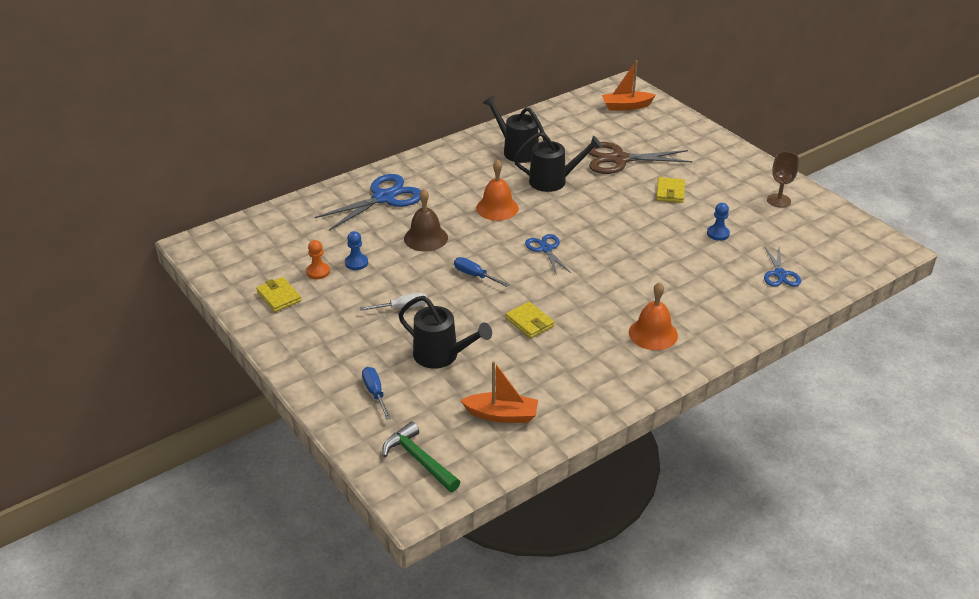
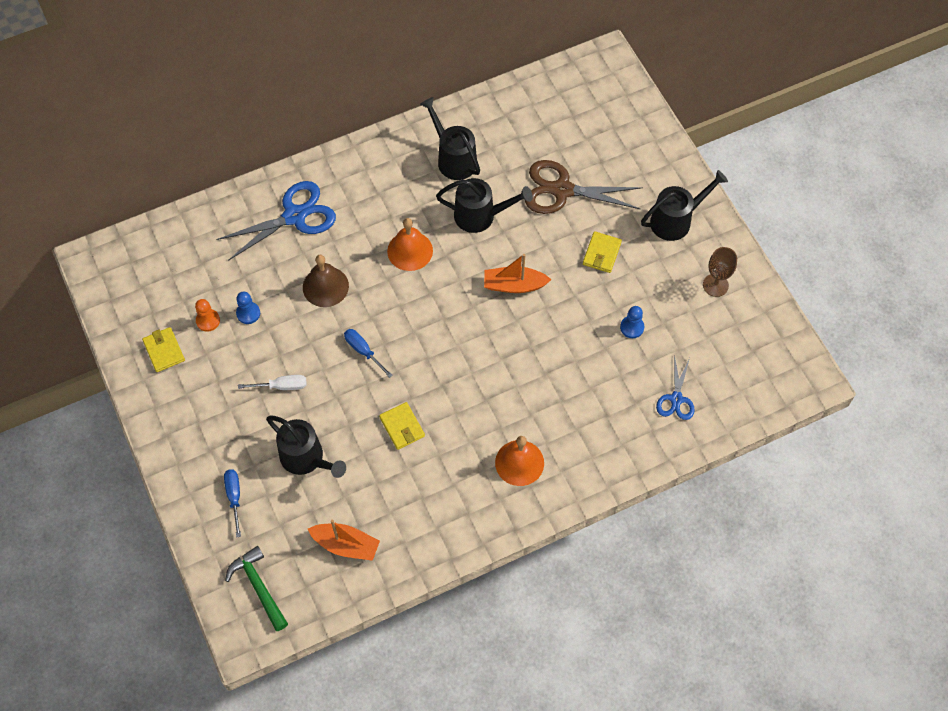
camera: 10 degrees right, 25 degrees up
blue scissors [525,234,571,275] -> none
orange boat [602,60,656,111] -> orange boat moved to [484,254,551,293]
none -> black watering can [641,170,728,241]

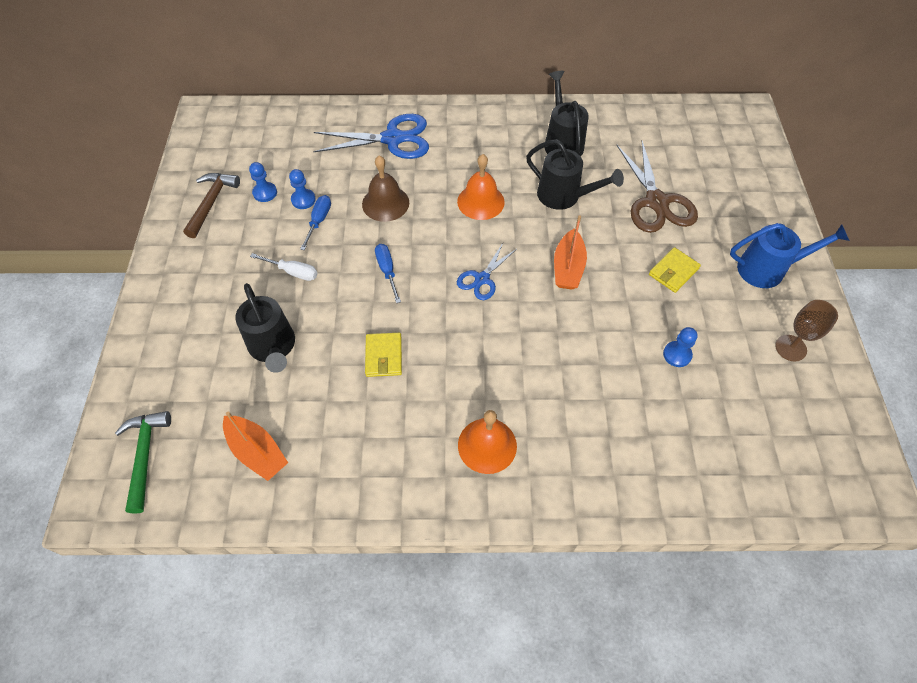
camera: 25 degrees right, 5 degrees down
yellow wallet [142,327,185,372] -> brown hammer [183,173,240,238]
orange pawn [195,299,220,332] -> blue pawn [249,162,277,202]
blue screwdriver [224,469,241,537] -> blue screwdriver moved to [300,195,331,250]
orange boat [484,254,551,293] -> orange boat turned 105 degrees counterclockwise [554,215,587,290]
brown scissors [525,160,643,214] -> brown scissors turned 135 degrees counterclockwise [617,140,698,233]
black watering can [641,170,728,241] -> blue watering can [730,223,850,288]
blue scissors [656,355,695,420] -> blue scissors moved to [457,243,517,300]

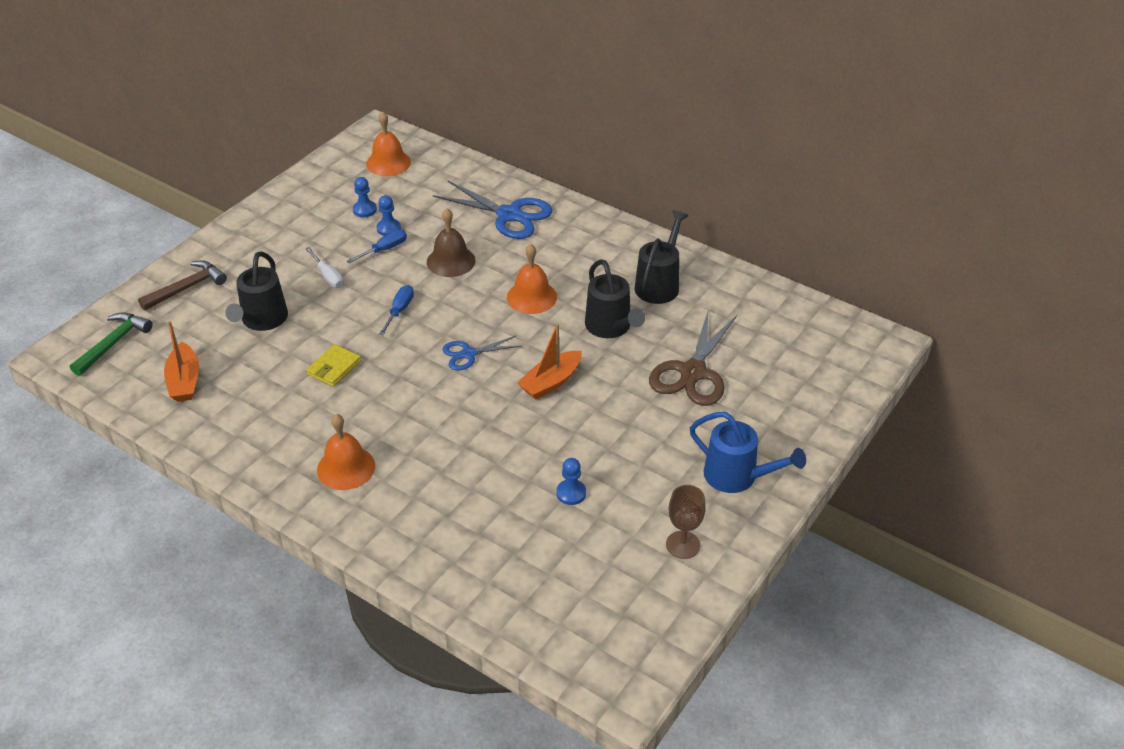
camera: 35 degrees right, 15 degrees down
brown hammer [183,173,240,238] -> brown hammer moved to [138,260,227,311]
yellow wallet [649,247,701,293] -> none
none -> orange bell [366,111,411,176]

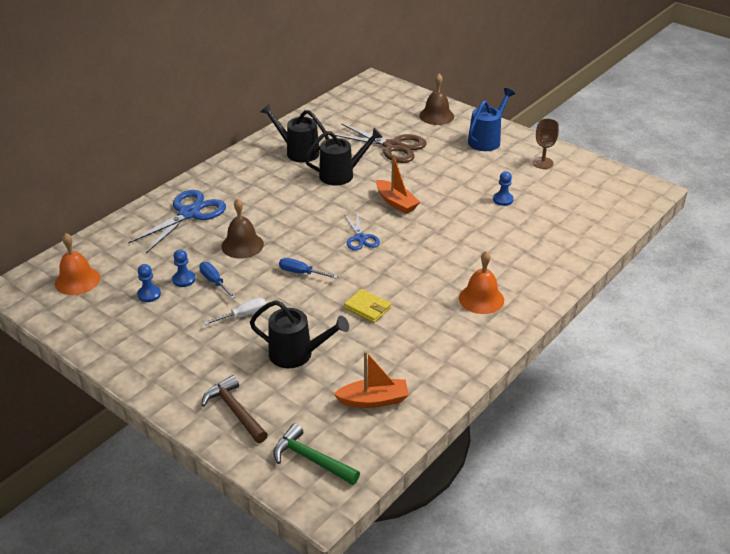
camera: 85 degrees left, 5 degrees down
orange bell [507,244,557,314] -> none
none -> brown bell [419,74,454,125]

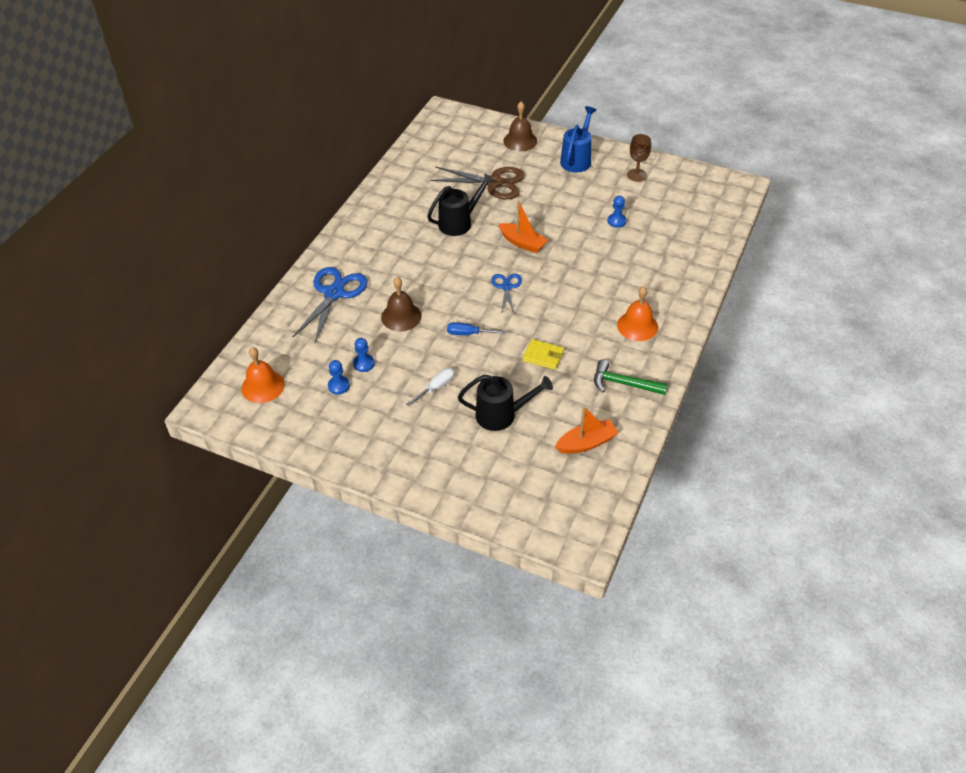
camera: 15 degrees left, 10 degrees up
blue screwdriver [199,262,236,299] -> none
brown hammer [201,375,268,443] -> none
black watering can [261,103,329,163] -> none
green hammer [273,424,360,485] -> green hammer moved to [594,360,668,395]
blue scissors [344,214,380,251] -> blue scissors turned 150 degrees counterclockwise [491,274,522,314]

